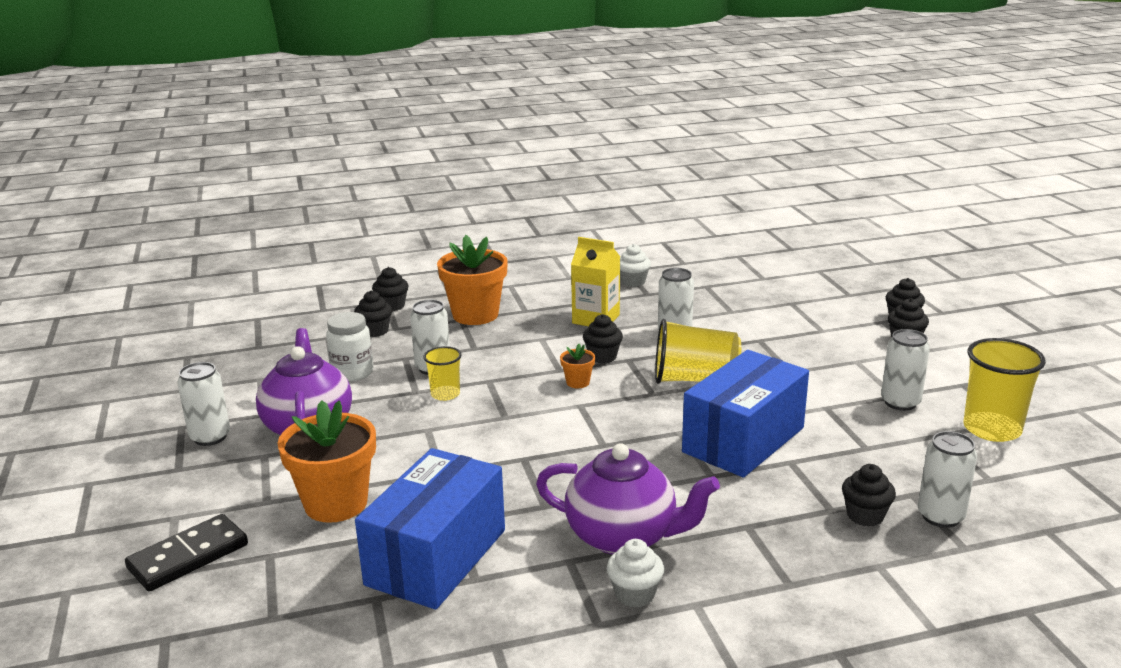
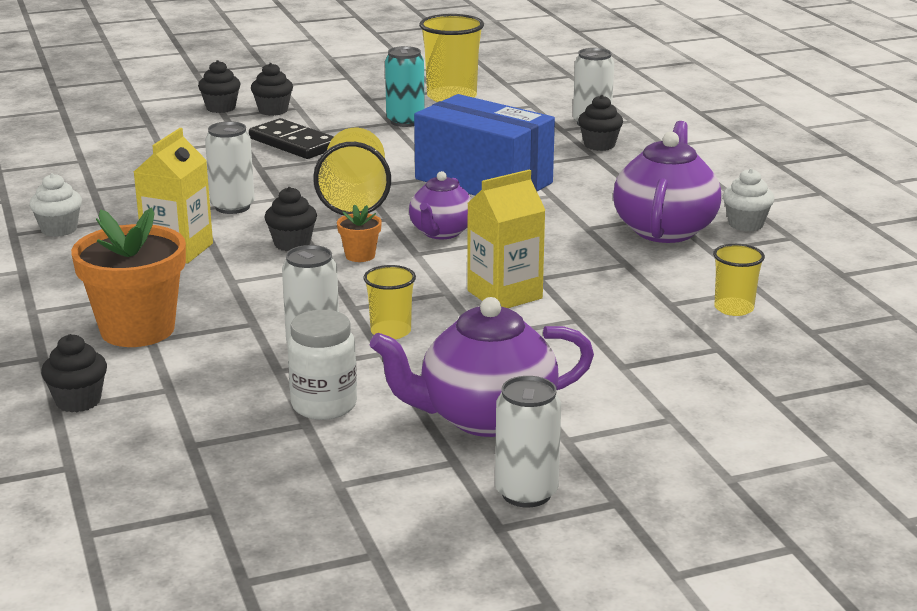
camera: 95 degrees left, 0 degrees up
black domino [125,514,248,592] -> black domino moved to [249,118,334,159]
orange flower pot [278,401,376,523] -> none
black cupcake [354,290,392,337] -> none
blue box [355,448,505,609] -> yellow cup [713,244,765,316]
white can [881,329,930,411] -> turquoise can [385,46,425,127]
none -> purple teapot [409,171,472,239]
none -> yellow carton [467,169,545,308]

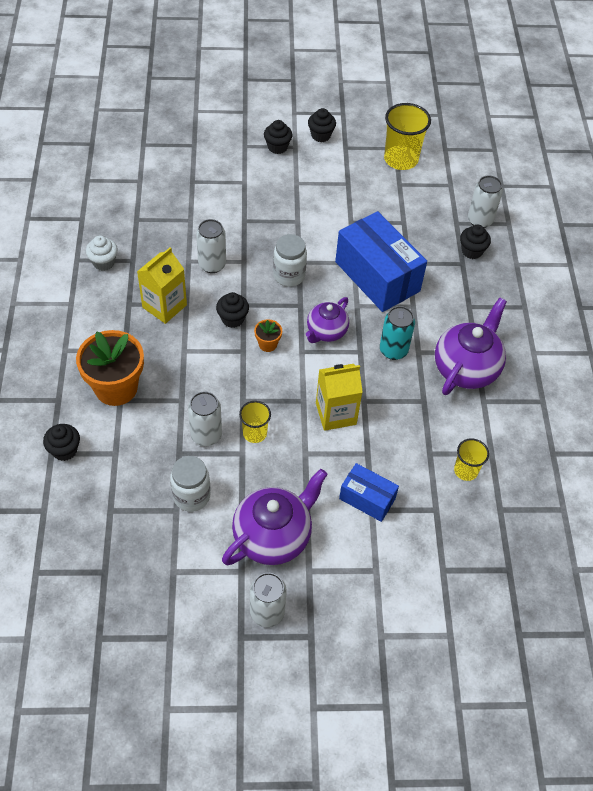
camera: 15 degrees right, 30 degrees up
black cupcake [198,60,241,113] -> black cupcake moved to [308,108,336,142]
black domino [249,118,334,159] -> none
yellow cup [313,128,391,215] -> white jar [273,234,307,287]
purple teapot [370,297,594,437] -> purple teapot turned 135 degrees clockwise [222,469,328,565]
turquoise can [385,46,425,127] -> turquoise can moved to [380,306,415,360]
white cupcake [723,168,774,232] -> none
none -> blue box [339,463,399,522]

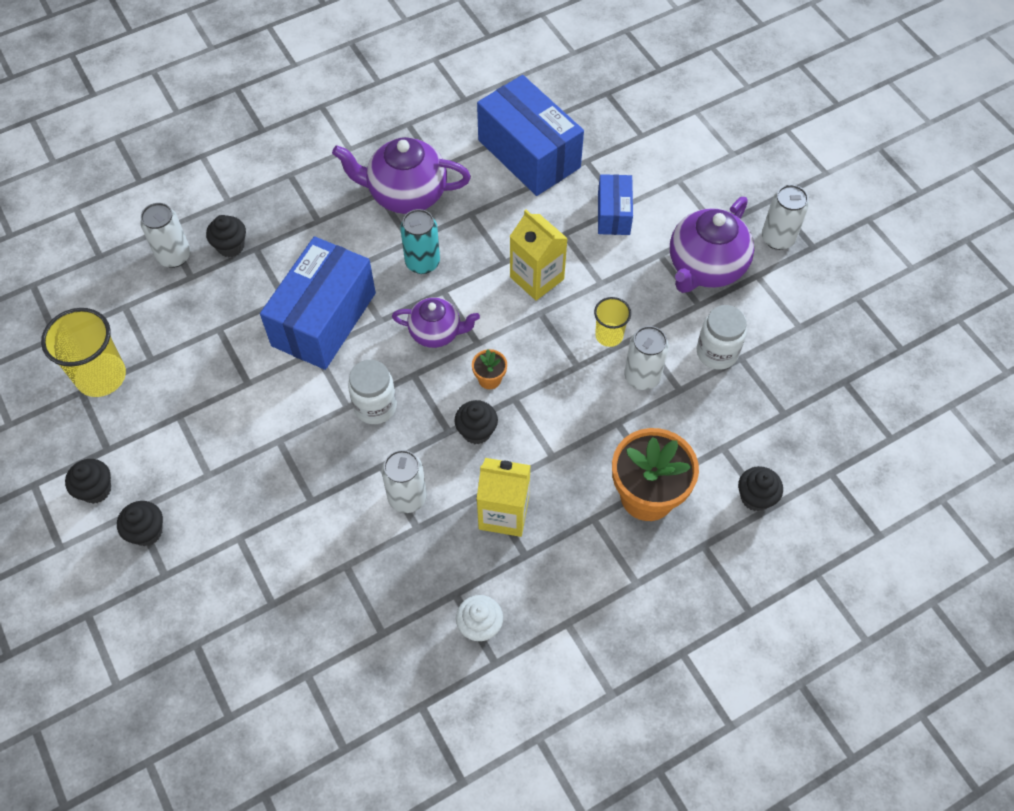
camera: 115 degrees left, 5 degrees up
purple teapot [222,469,328,565] -> purple teapot turned 75 degrees counterclockwise [670,197,754,293]
yellow cup [454,438,489,481] -> blue box [477,75,584,196]

